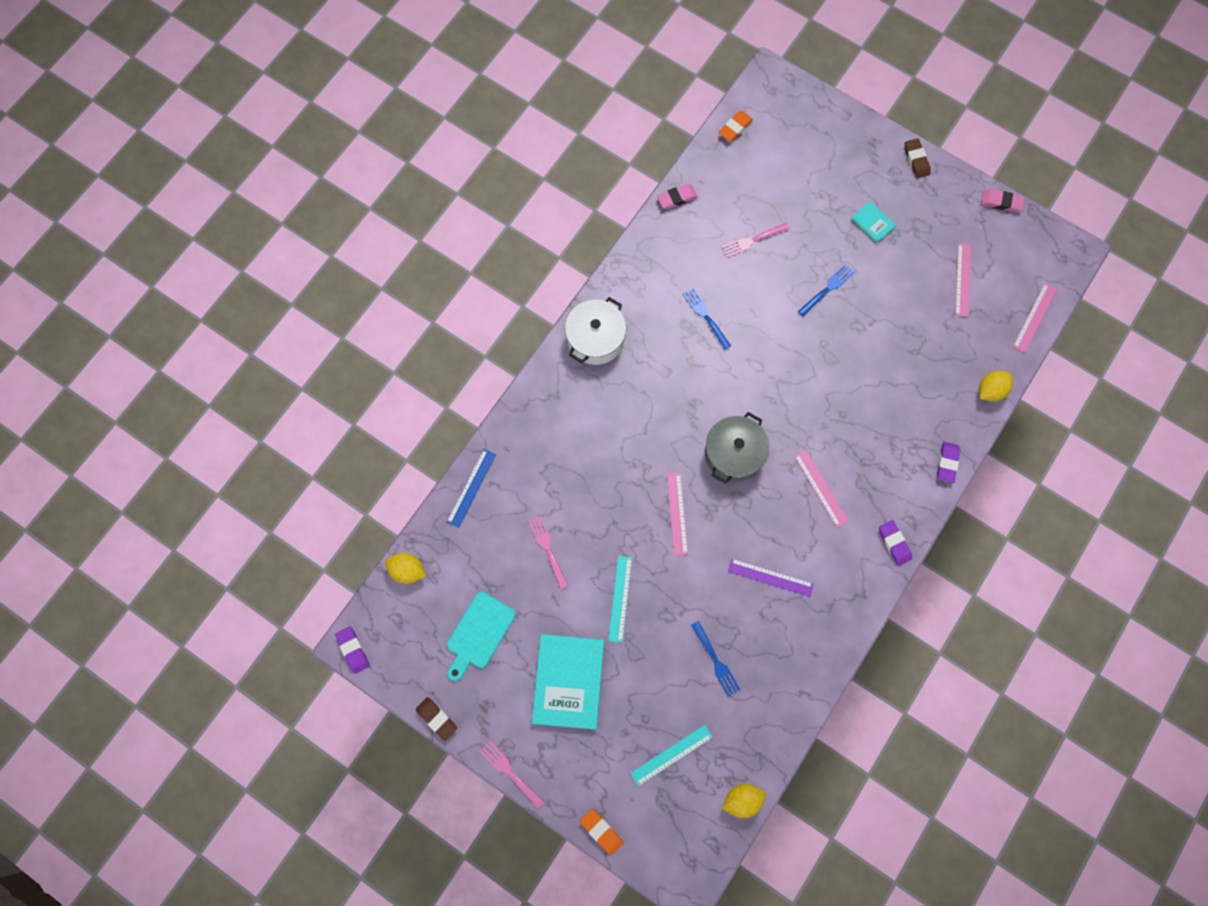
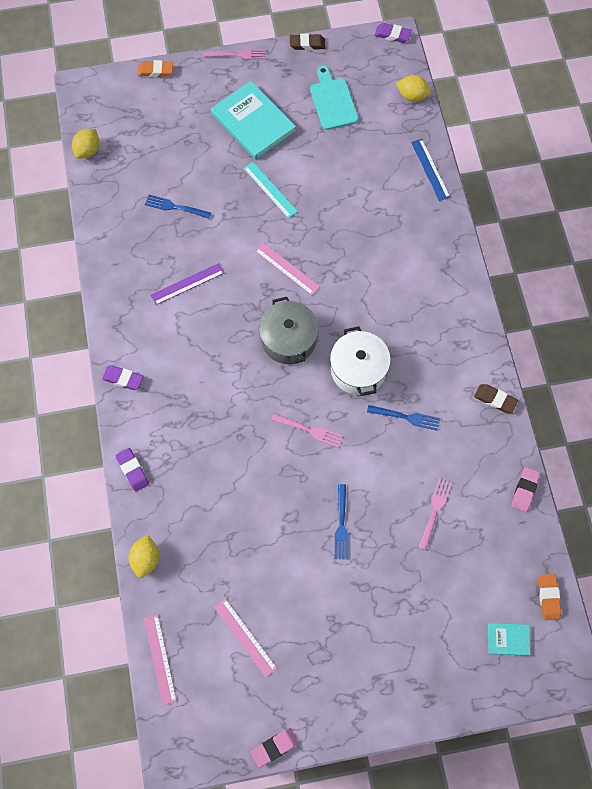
camera: 135 degrees right, 5 degrees down
yellow lemon [385,553,426,584] -> yellow lemon turned 45 degrees clockwise [396,75,431,102]
pink fork [528,516,568,589] -> pink fork moved to [271,413,343,448]
white pot [565,297,626,365] -> white pot moved to [330,326,391,396]
turquoise ruler [630,725,713,786] -> none
pink ruler [794,450,849,527] -> none
turquoise book [851,201,896,243] -> turquoise book moved to [488,623,530,656]
brown eraser [904,138,931,179] -> brown eraser moved to [474,384,518,413]

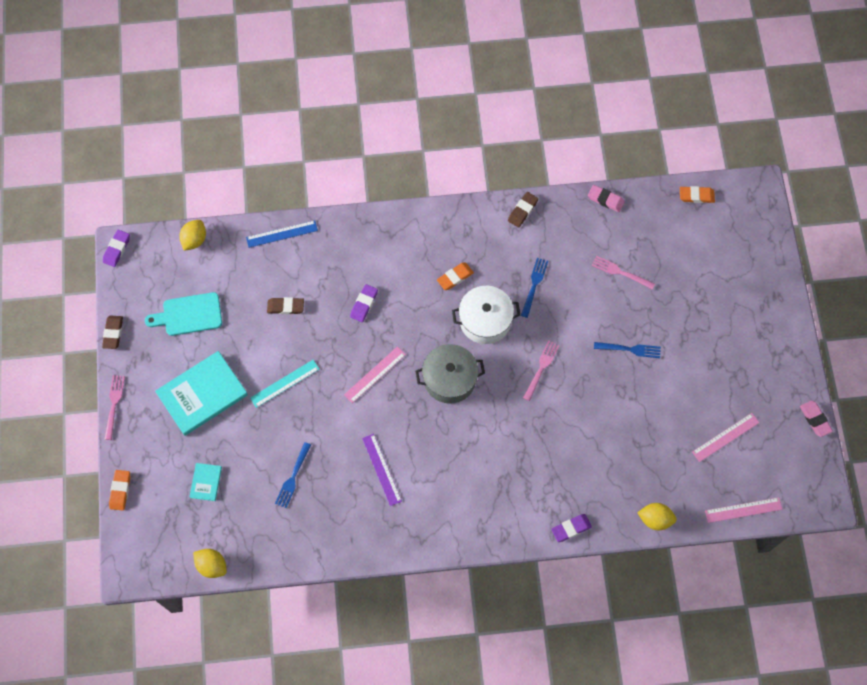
camera: 85 degrees left, 0 degrees up
purple eraser [102,365,143,390] -> purple eraser moved to [350,284,378,322]
turquoise book [488,623,530,656] -> turquoise book moved to [189,463,222,501]
none -> brown eraser [267,297,304,314]
none -> orange eraser [437,263,474,290]

